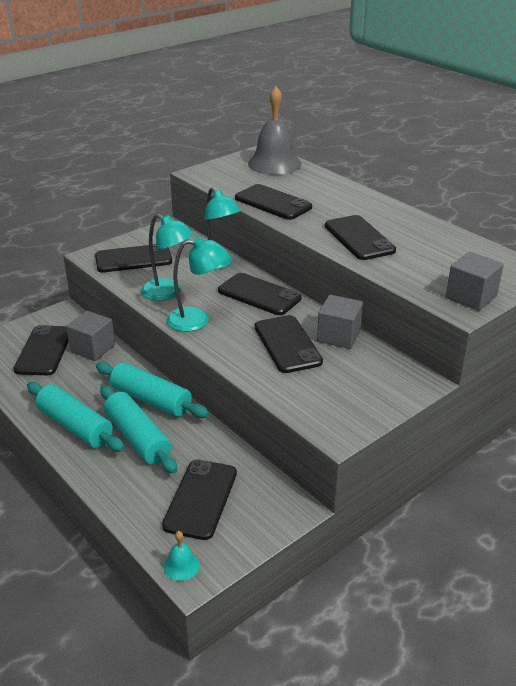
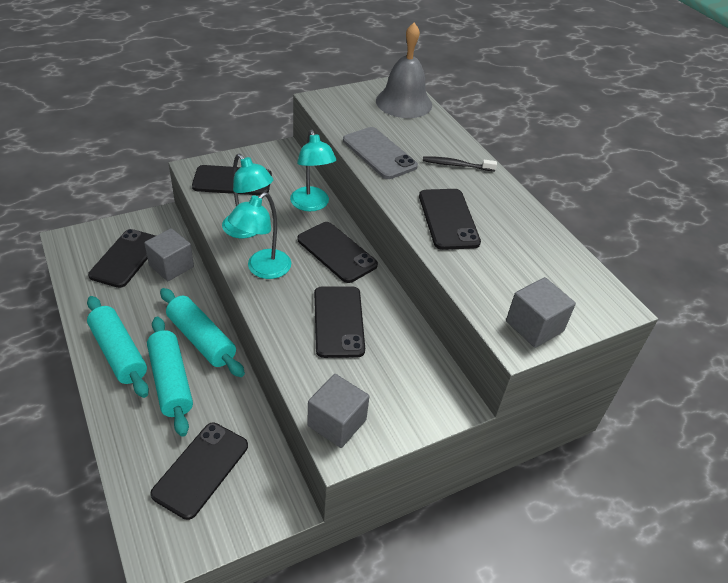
camera: 10 degrees right, 10 degrees up
turquoise bell [164,531,200,581] -> none
turquoise lamp [167,237,227,332] -> turquoise lamp turned 120 degrees clockwise [228,192,291,279]
black phone [235,184,312,220] -> grey phone [343,127,418,179]
grey cube [317,295,363,349] -> grey cube moved to [307,374,370,448]
none -> black toothbrush [423,156,497,171]

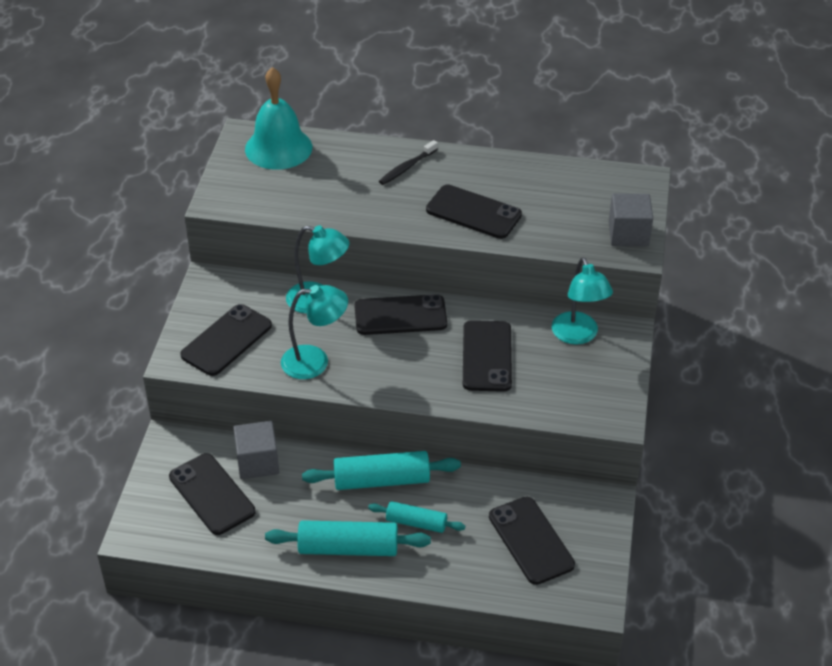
camera: 50 degrees left, 0 degrees up
turquoise rolling pin [147,317,193,437] -> turquoise rolling pin [368,501,465,533], size x0.61
turquoise lamp [228,192,291,279] -> turquoise lamp moved to [552,257,613,345]
grey cube [307,374,370,448] -> none
black phone [314,286,365,358] -> black phone turned 60 degrees clockwise [463,320,512,392]
grey phone [343,127,418,179] -> none
grey bell [376,23,432,118] -> turquoise bell [245,67,312,170]

